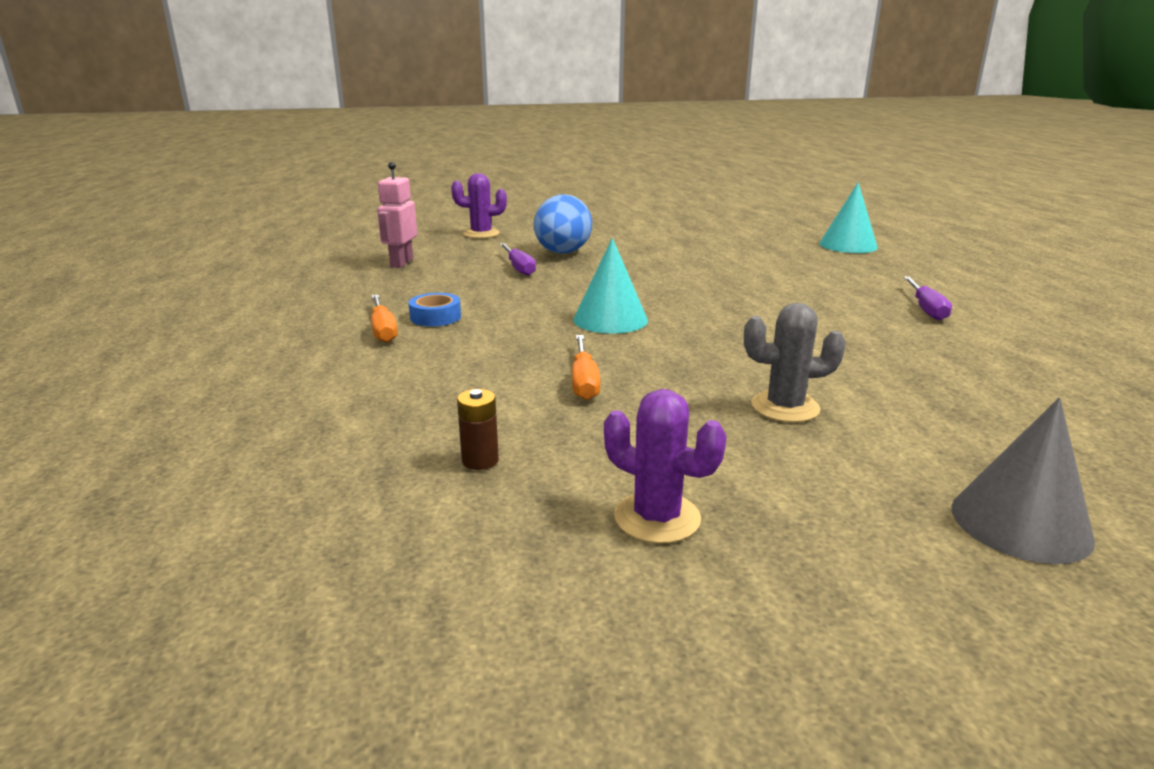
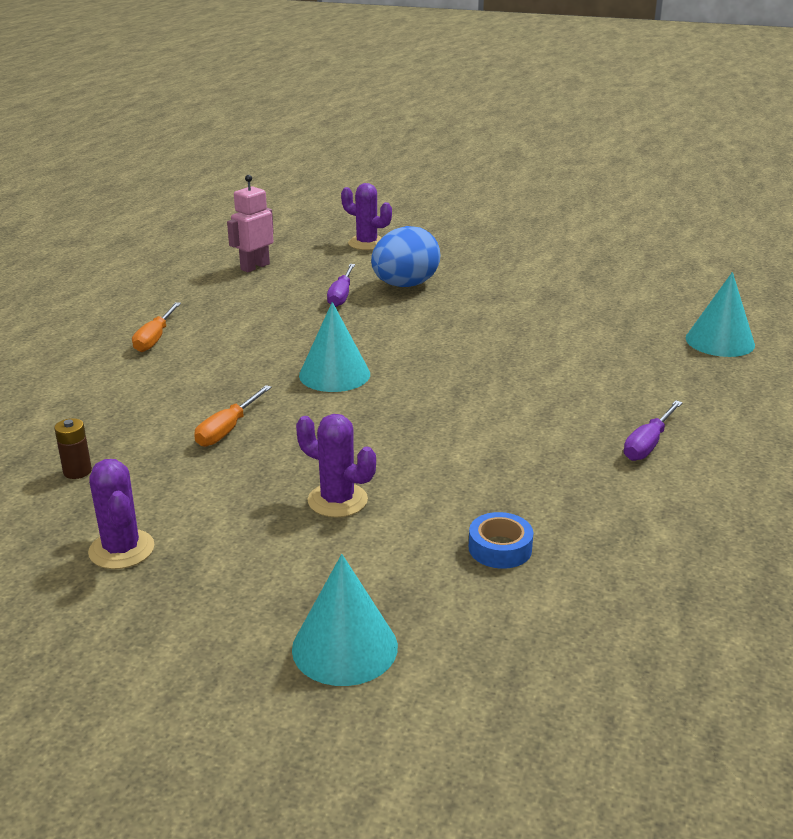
camera: 30 degrees right, 5 degrees up
blue tape [409,293,461,327] -> blue tape moved to [469,512,533,569]
grey cactus [744,303,846,422] -> purple cactus [296,414,376,518]
grey cone [951,397,1095,564] -> turquoise cone [292,554,398,686]

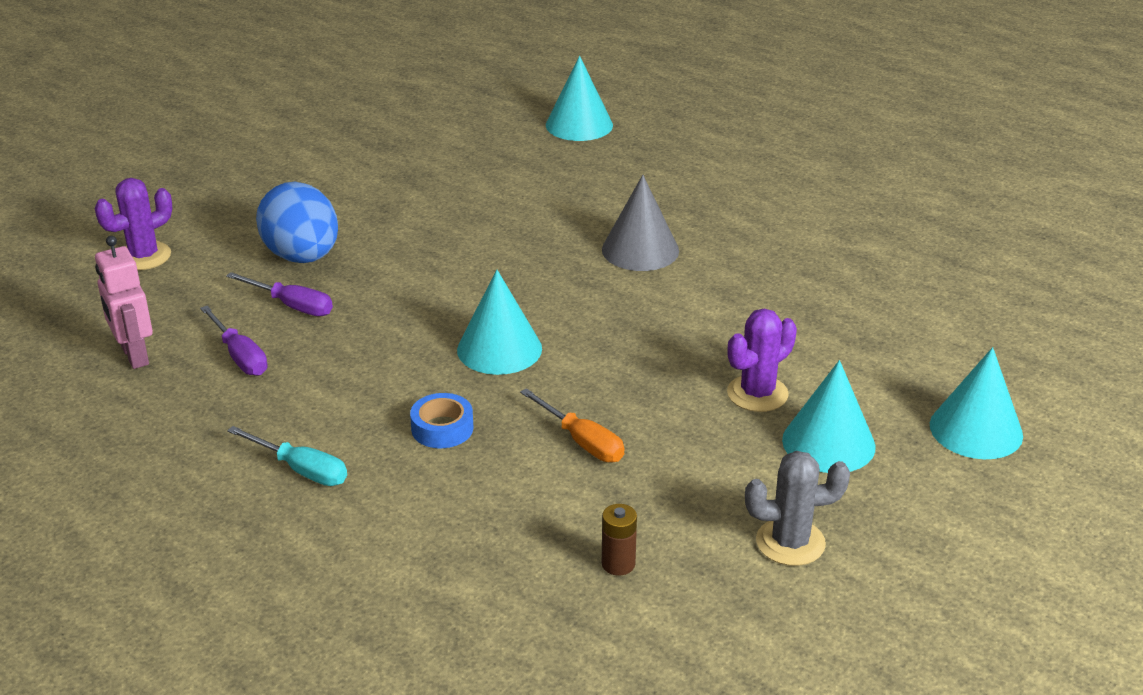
camera: 70 degrees left, 5 degrees up
purple cactus [88,459,155,569] -> grey cactus [745,451,850,566]
orange screwdriver [132,302,181,352] -> turquoise screwdriver [227,426,347,486]
blue tape [469,512,533,569] -> blue tape moved to [410,393,473,448]
purple screwdriver [624,401,683,461] -> purple screwdriver moved to [200,306,268,376]
none -> grey cone [602,175,679,271]
none -> turquoise cone [782,360,876,473]

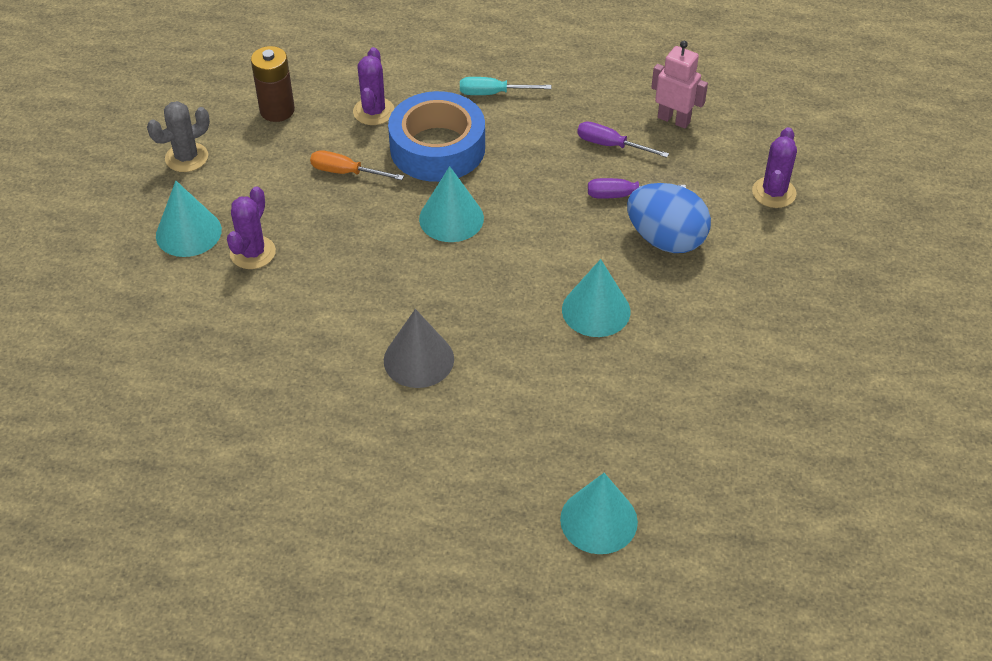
camera: 150 degrees right, 15 degrees up
blue tape [410,393,473,448] -> blue tape [388,91,485,182], size x2.27
brown battery [602,504,637,576] -> brown battery [251,46,295,122], size x1.74
turquoise cone [930,347,1023,459] -> turquoise cone moved to [562,259,630,337]
none -> purple cactus [353,47,395,125]

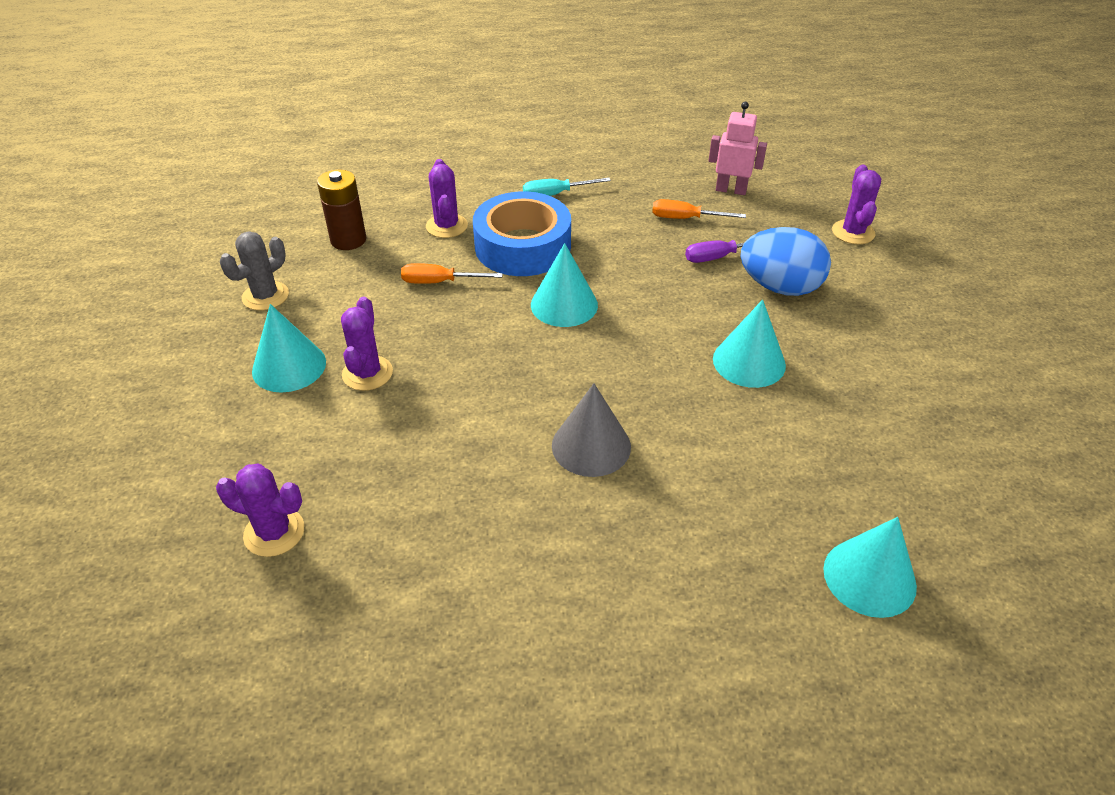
camera: 15 degrees left, 5 degrees down
purple screwdriver [577,121,669,158] -> orange screwdriver [652,199,746,219]
none -> purple cactus [216,464,305,557]

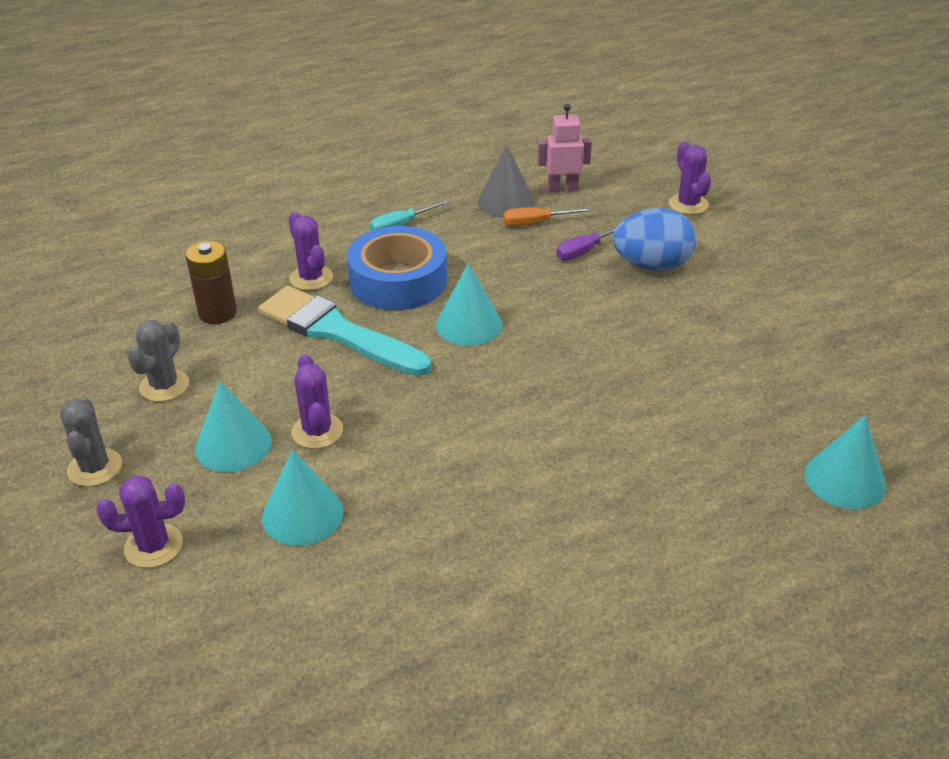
camera: 20 degrees left, 5 degrees down
purple cactus [216,464,305,557] -> purple cactus moved to [96,475,185,568]
orange screwdriver [401,263,503,284] -> turquoise brush [258,286,431,376]
grey cone [552,384,631,477] -> grey cone moved to [477,145,535,218]
turquoise cone [713,299,786,388] -> turquoise cone moved to [262,450,343,546]
none -> grey cactus [60,397,122,487]

